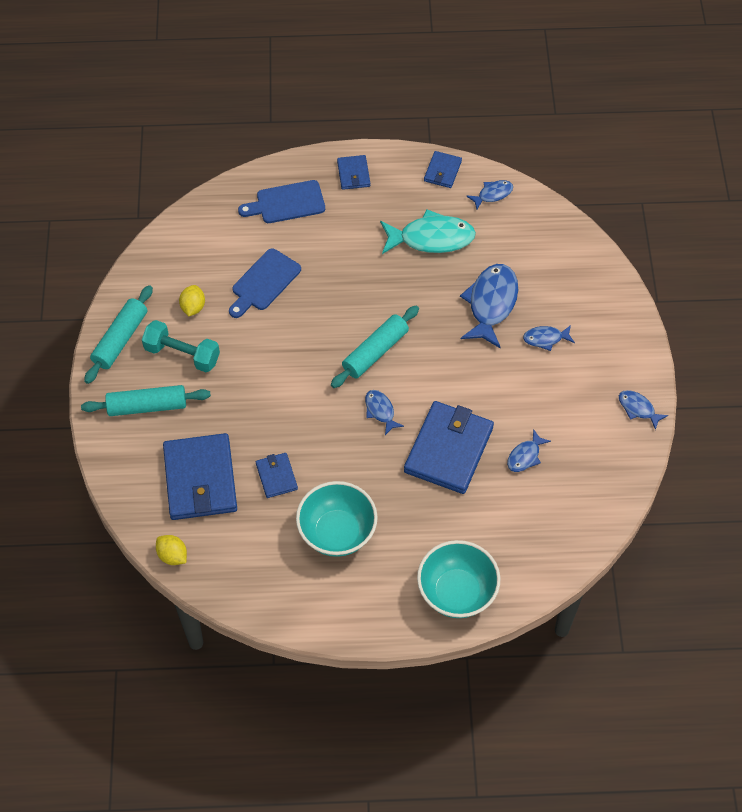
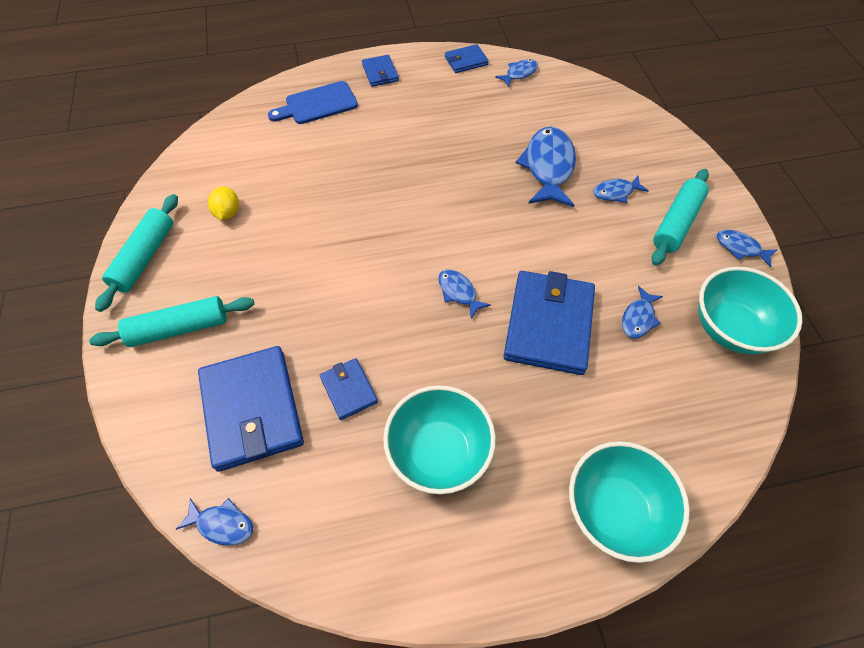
camera: 10 degrees left, 0 degrees up
turquoise dumbbell [142,320,220,372] -> none
yellow lemon [156,535,187,565] -> blue fish [176,498,253,545]
blue cutting board [229,248,301,318] -> none
turquoise rolling pin [331,306,419,388] -> turquoise rolling pin moved to [652,169,709,266]
turquoise fish [380,209,476,254] -> none
blue wallet [424,151,462,188] -> blue wallet turned 60 degrees clockwise [445,44,489,73]
none -> turquoise bowl [698,267,802,354]

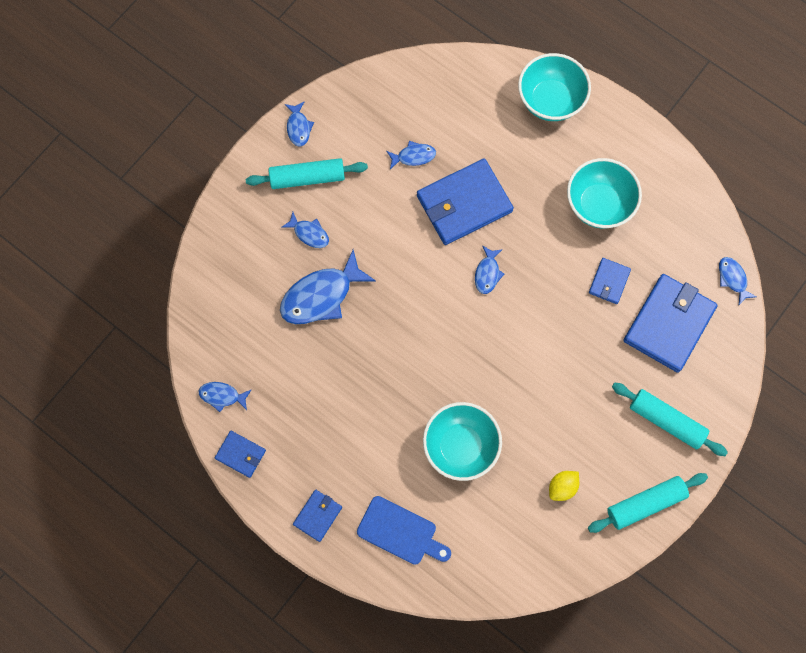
camera: 130 degrees left, 15 degrees up
turquoise bowl [698,267,802,354] -> turquoise bowl moved to [423,402,502,481]

